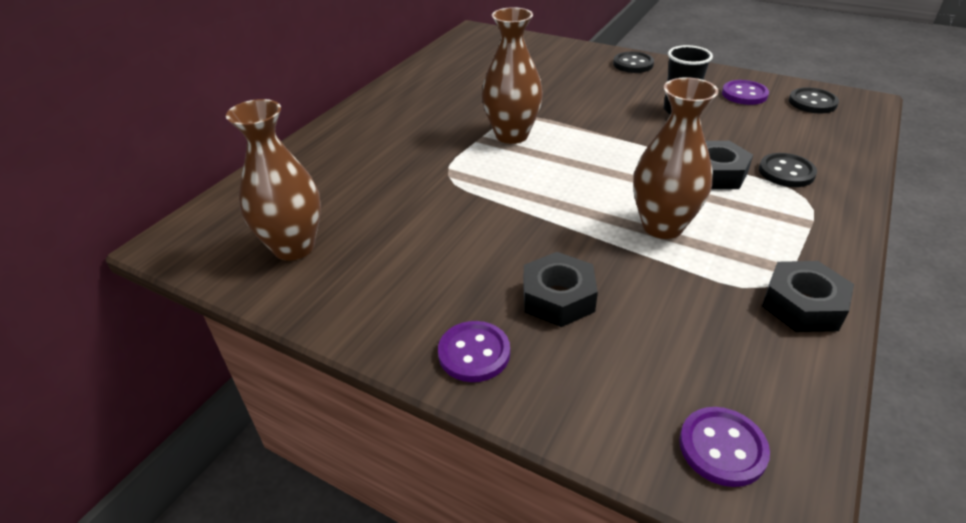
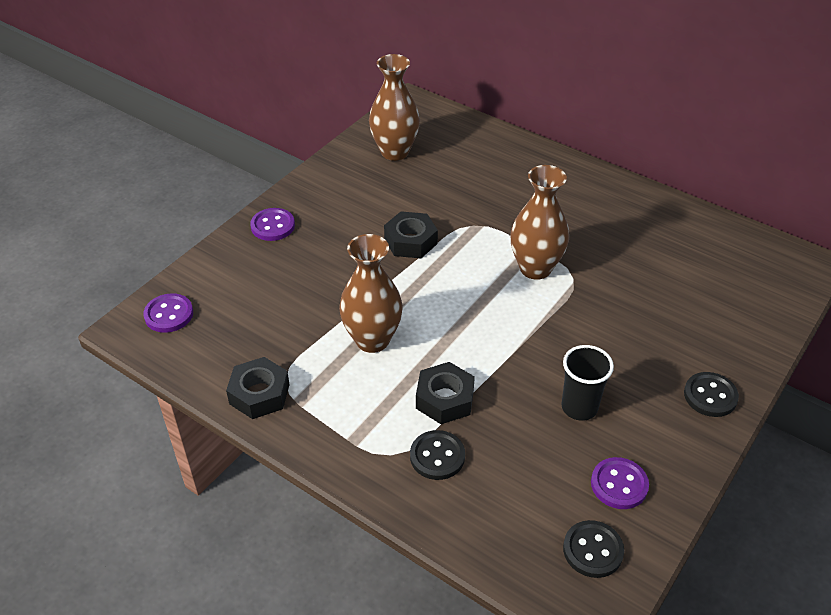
camera: 95 degrees right, 5 degrees up
black nut [523,252,598,327] -> black nut moved to [384,211,438,258]

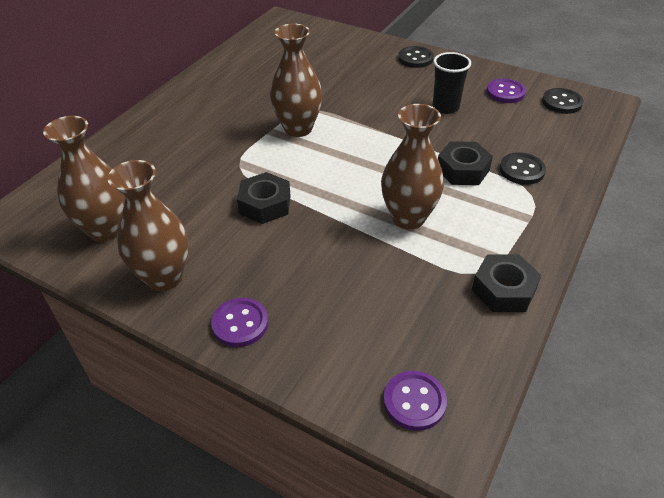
camera: 95 degrees left, 0 degrees up
none -> brown vase [107,160,189,291]

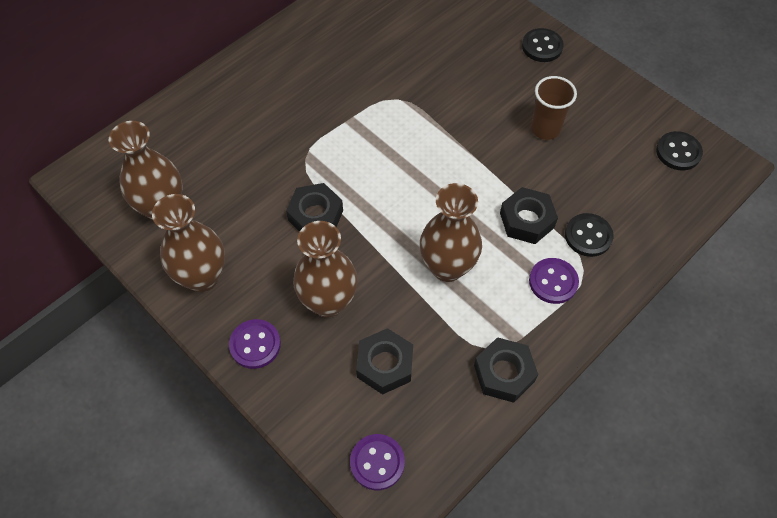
camera: 15 degrees right, 15 degrees up
brown vase [270,24,322,137] -> brown vase moved to [293,221,358,317]
black cup [432,52,471,114] -> brown cup [531,76,577,140]
purple button [487,78,526,103] -> purple button moved to [529,258,579,304]
none -> black nut [356,328,413,395]

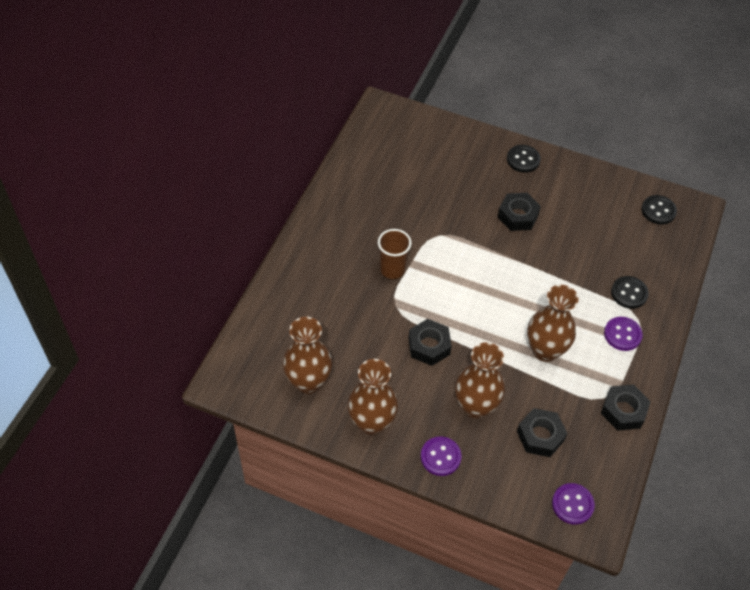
camera: 25 degrees left, 5 degrees down
black nut [500,187,558,244] -> black nut moved to [498,193,541,231]
brown cup [531,76,577,140] -> brown cup moved to [378,229,412,279]

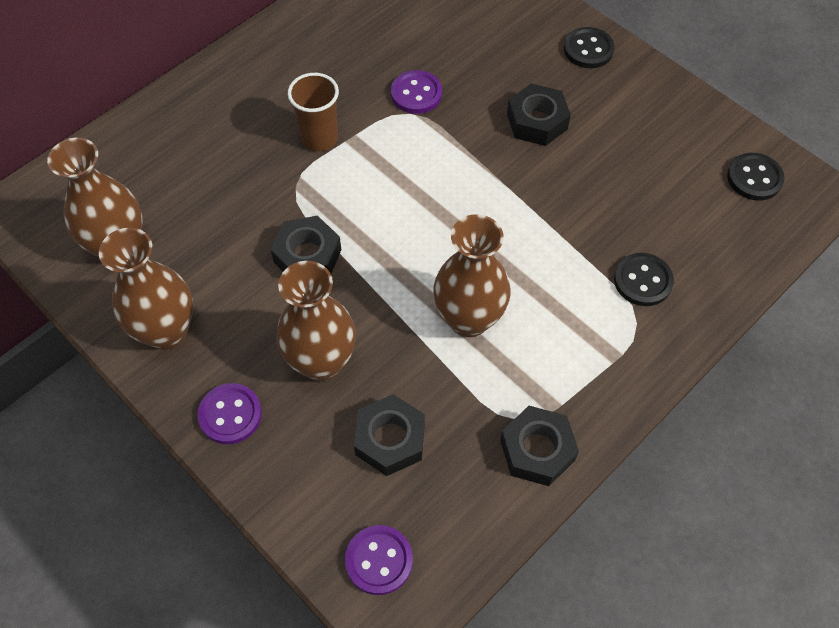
camera: 25 degrees right, 5 degrees up
purple button [604,317,643,351] -> purple button moved to [391,70,442,114]

